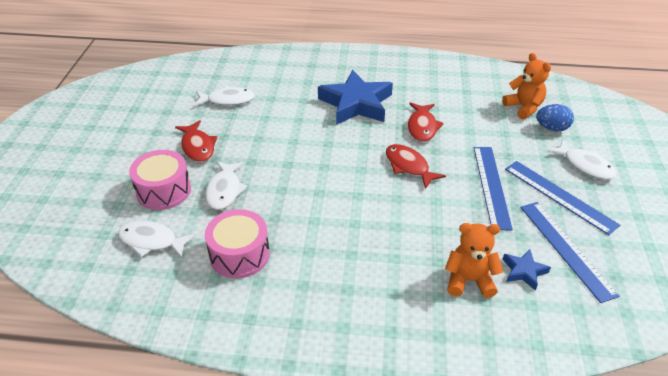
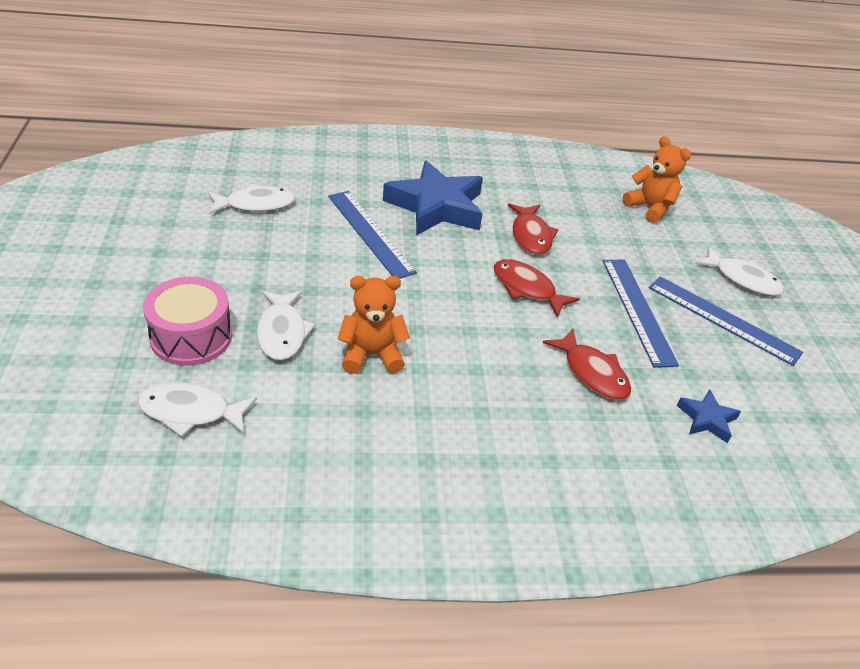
camera: 15 degrees left, 0 degrees up
red fish [175,120,217,162] -> red fish moved to [543,328,631,400]
pink drum [205,209,270,279] -> none
orange teddy bear [445,223,503,298] -> orange teddy bear moved to [337,276,410,374]
blue ruler [520,202,620,303] -> blue ruler moved to [328,191,417,279]
blue egg [536,104,574,131] -> none

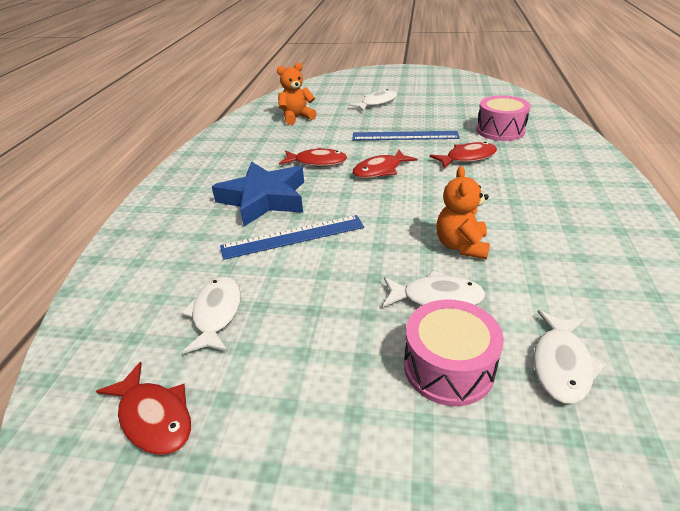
camera: 70 degrees left, 5 degrees down
blue ruler [649,276,803,366] -> none
blue star [677,389,741,443] -> pink drum [476,95,531,141]
none -> red fish [96,362,191,455]

